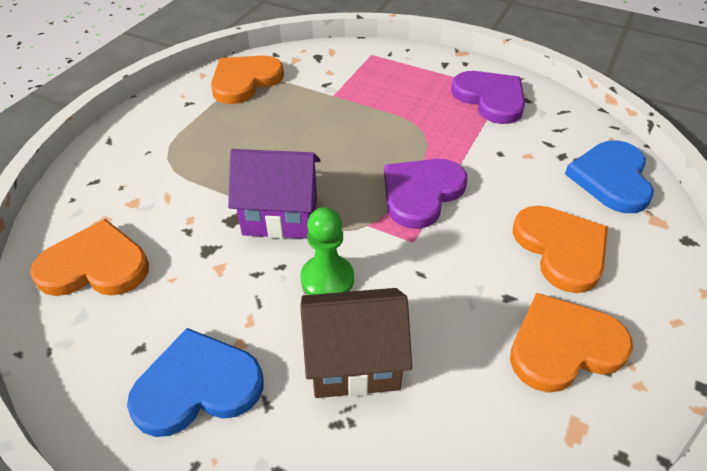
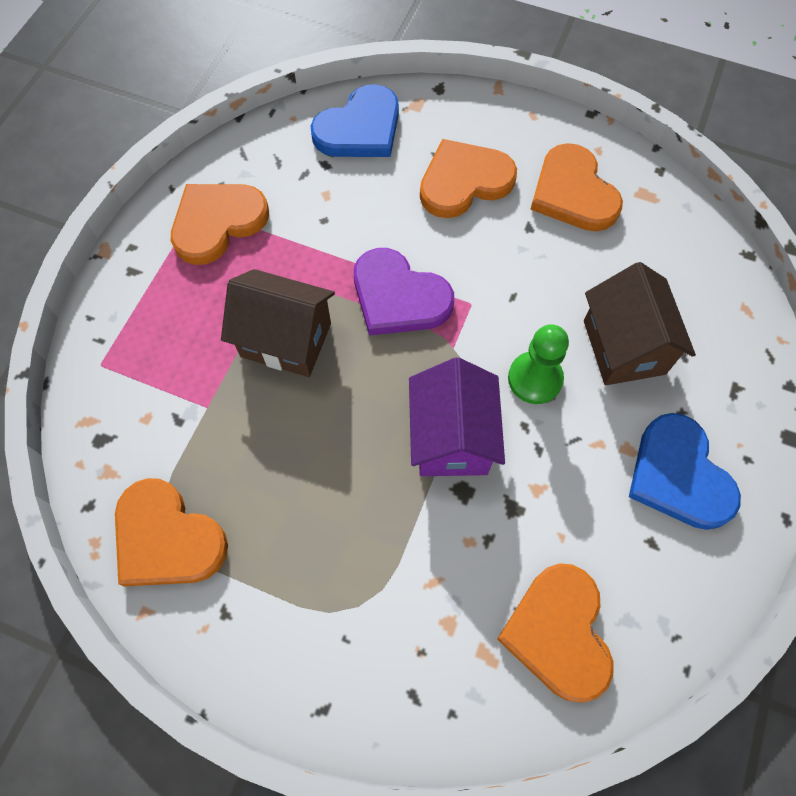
camera: 95 degrees left, 20 degrees up
purple heart [451,71,525,124] -> orange heart [171,184,269,265]
blue heart [565,140,654,213] -> blue heart turned 45 degrees counterclockwise [310,84,399,157]
none -> brown house [221,269,335,377]

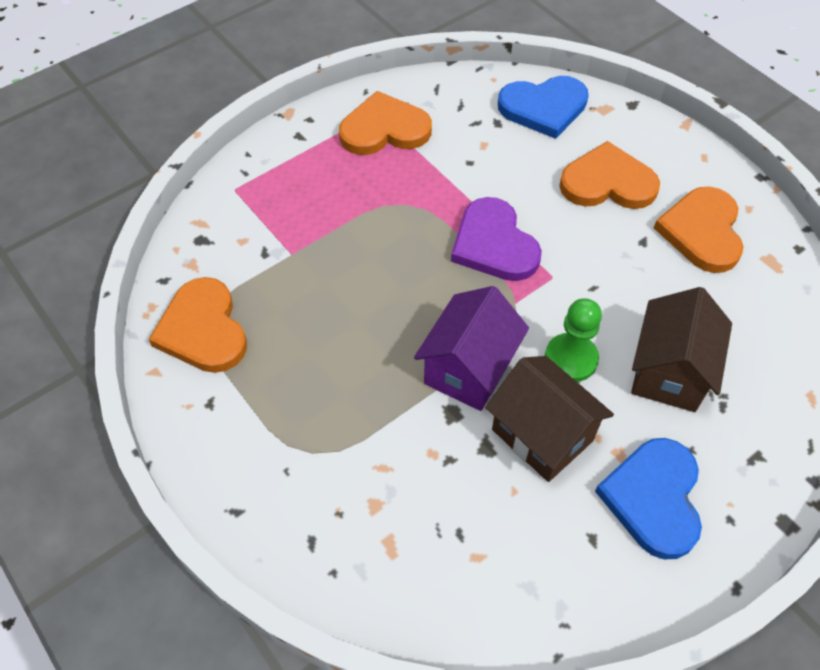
camera: 30 degrees right, 10 degrees down
brown house [221,269,335,377] -> brown house moved to [485,356,614,482]
orange heart [497,563,614,702] -> none

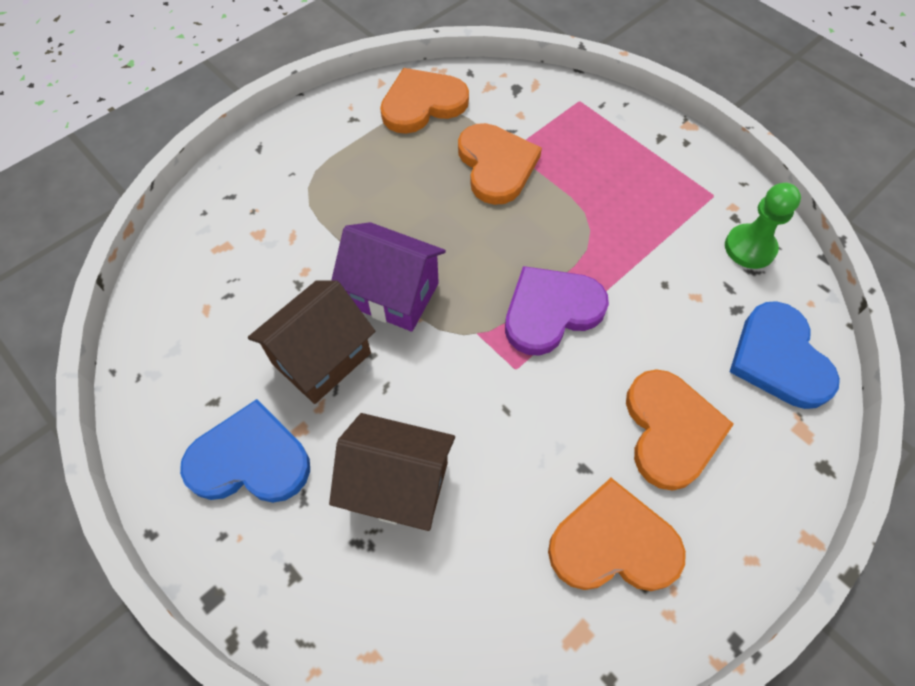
camera: 85 degrees right, 5 degrees up
orange heart [339,91,432,155] -> orange heart moved to [458,123,542,205]
green pawn [545,298,602,382] -> green pawn moved to [725,183,801,269]

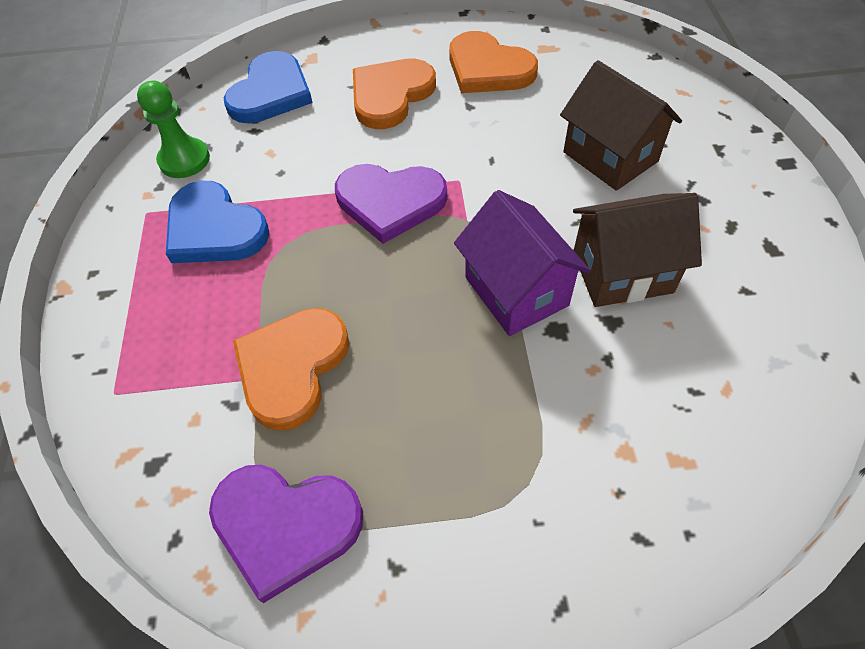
camera: 140 degrees left, 5 degrees down
blue heart [180,399,310,503] -> blue heart moved to [166,181,269,263]
orange heart [380,68,469,134] -> purple heart [209,465,363,603]

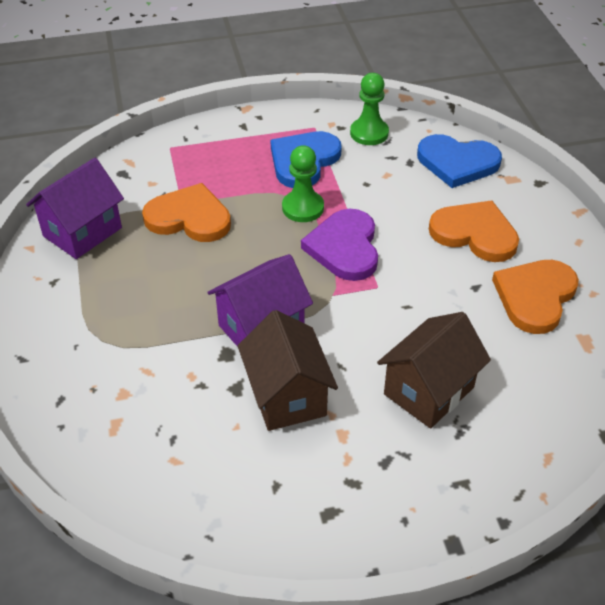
camera: 80 degrees right, 10 degrees down
purple heart [209,465,363,603] -> purple house [26,158,124,259]
none -> green pawn [282,145,324,222]

